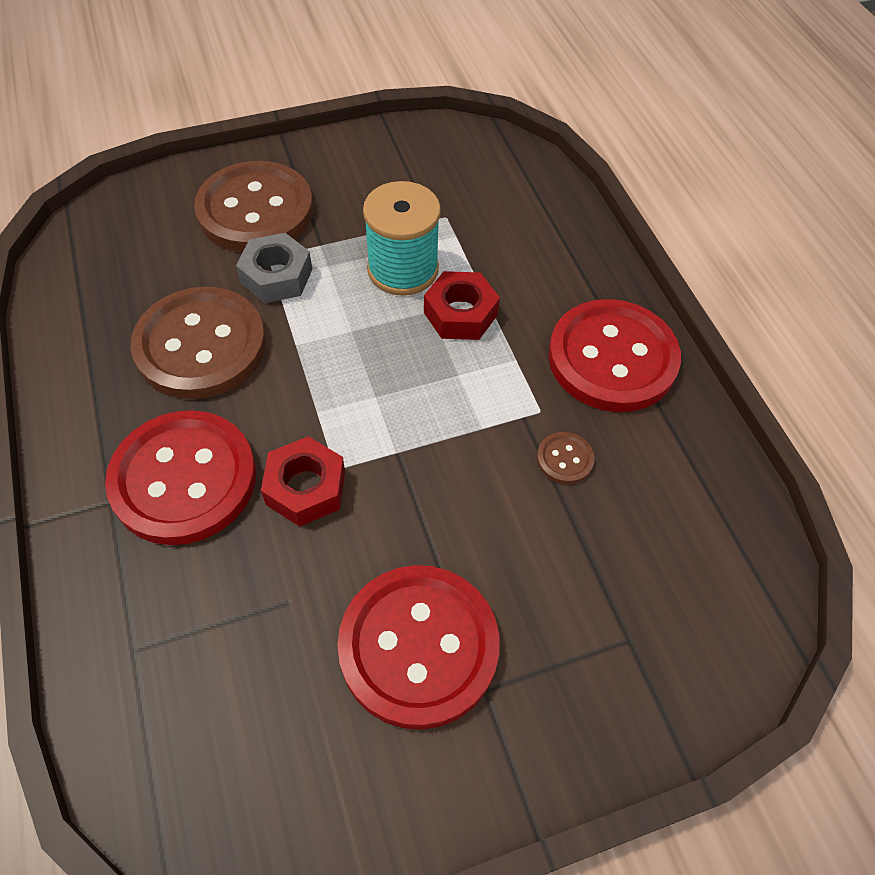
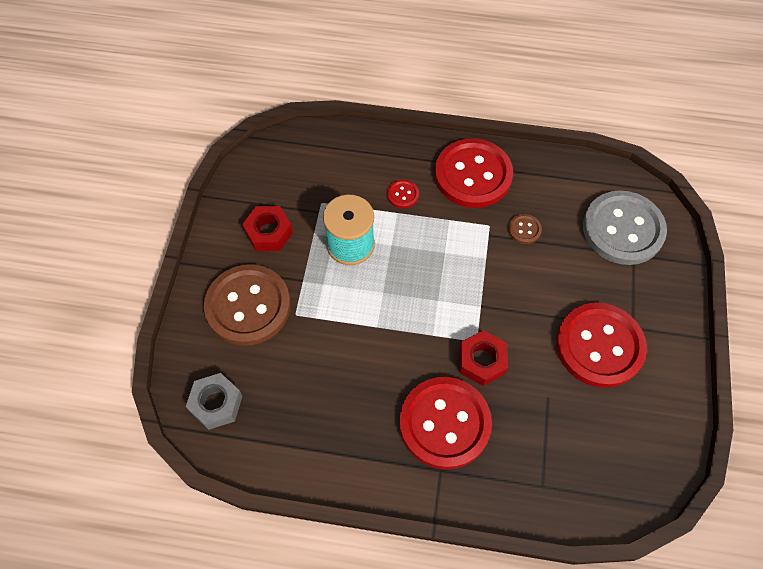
camera: 60 degrees left, 5 degrees up
brown button [130,287,266,399] -> none
grey nut [236,233,312,303] -> grey nut moved to [186,373,242,430]
red nut [424,271,500,340] -> red nut moved to [242,206,293,251]
none -> red button [387,180,419,208]
none -> grey button [583,191,667,265]

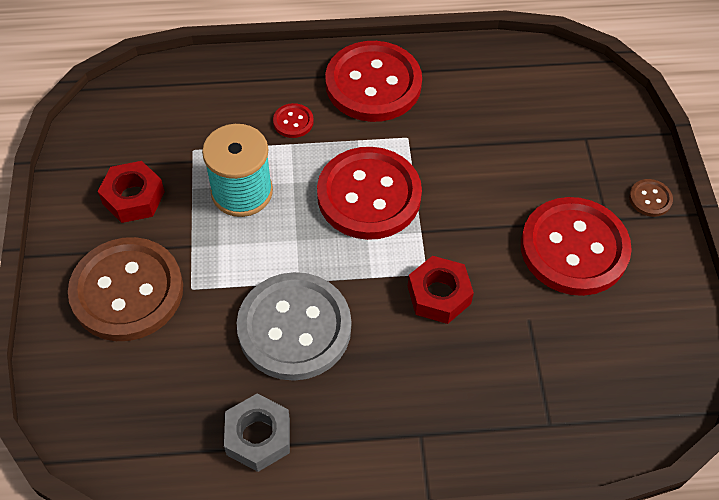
camera: 15 degrees left, 5 degrees down
grey nut [186,373,242,430] -> grey nut moved to [224,394,290,472]
red button [399,377,492,469] -> red button moved to [317,147,422,240]
brown button [508,214,542,244] -> brown button moved to [629,179,673,217]
grey button [583,191,667,265] -> grey button moved to [237,272,351,381]

